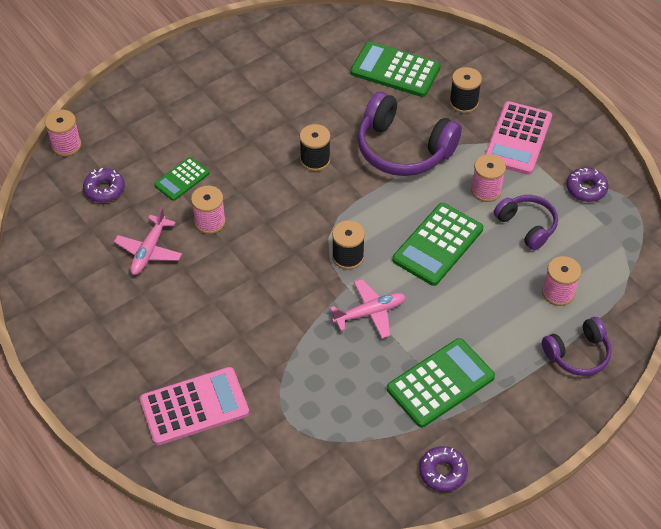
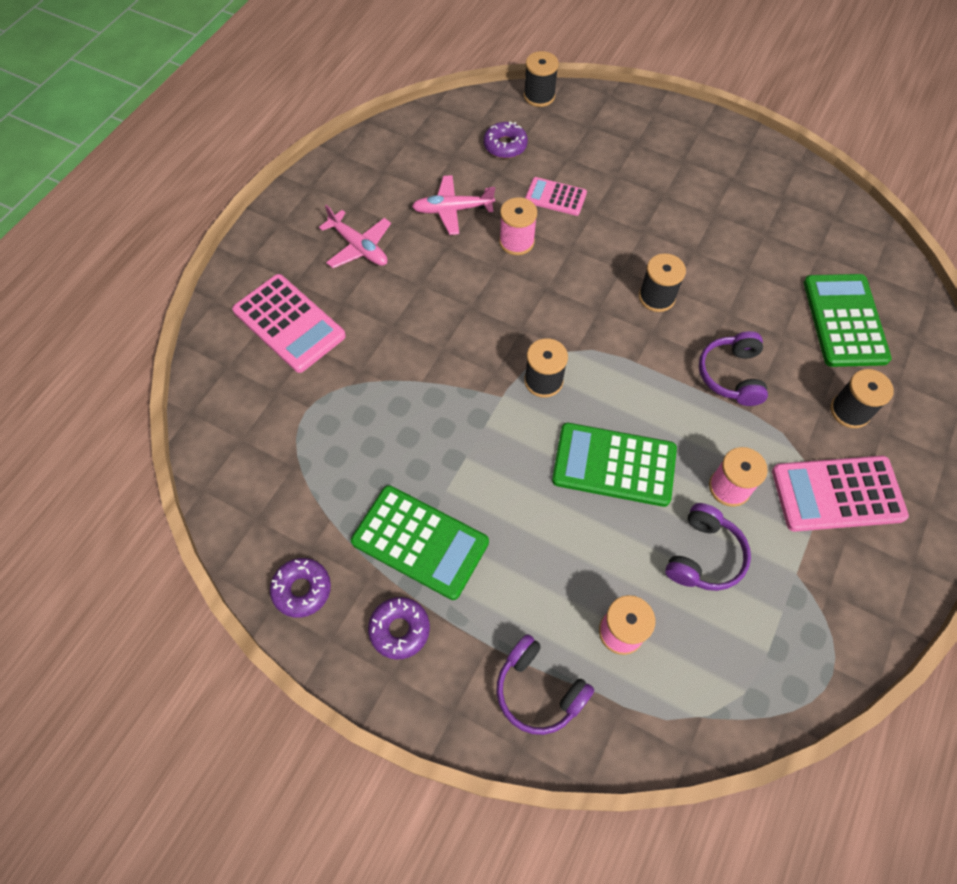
camera: 65 degrees right, 10 degrees up
pink spool [45,110,81,156] -> black spool [524,51,559,107]
green calculator [154,157,210,201] -> pink calculator [525,177,587,216]
pink plane [330,279,406,339] -> pink plane moved to [319,205,391,268]
purple headphones [358,92,462,176] -> purple headphones [699,331,768,406], size x0.59
purple donut [566,167,608,202] -> purple donut moved to [368,597,430,659]

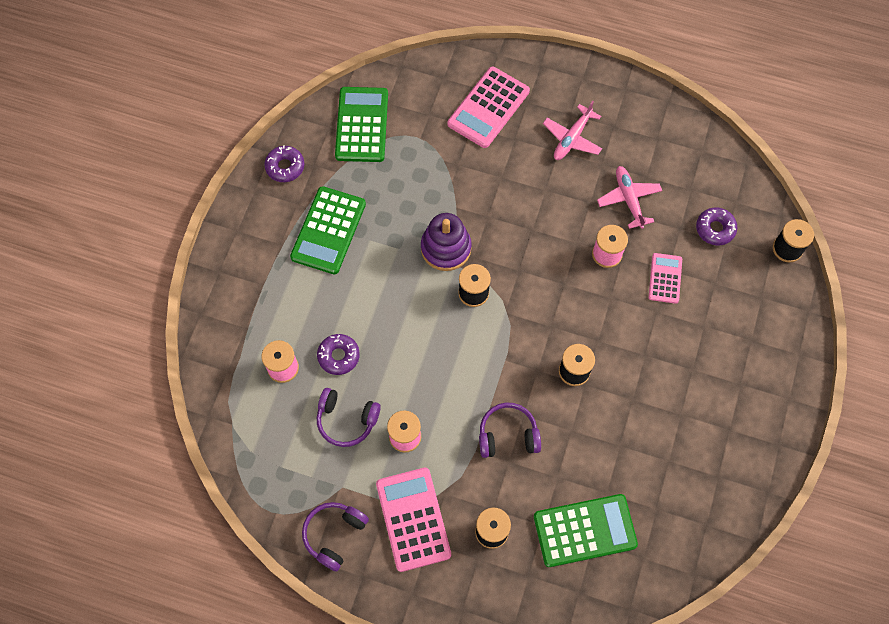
camera: 80 degrees right, 5 degrees up
purple donut [368,597,430,659] -> purple donut moved to [317,334,360,375]
purple headphones [496,634,594,735] -> purple headphones moved to [302,502,369,572]
green calculator [552,423,677,507] -> green calculator moved to [335,87,388,162]
none -> purple stacking toy [421,213,472,271]

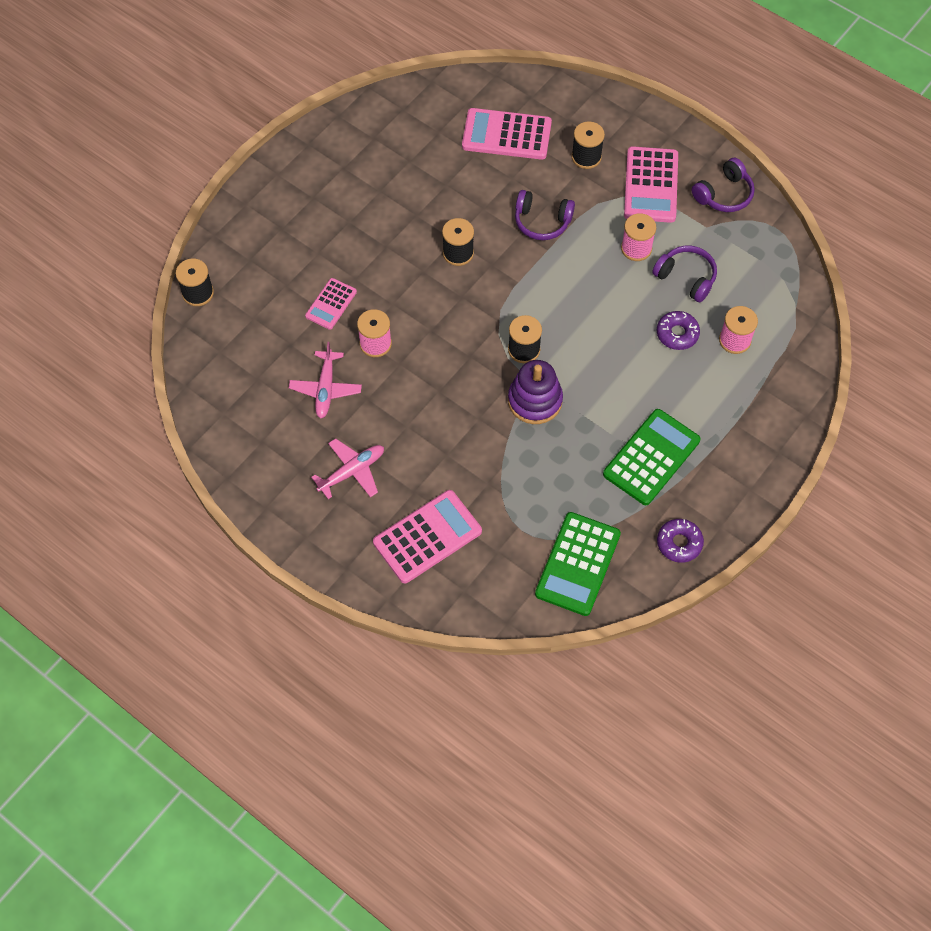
camera: 160 degrees left, 5 degrees down
green calculator [534,494,638,567] -> pink calculator [462,108,552,160]
purple donut [696,208,737,245] -> none

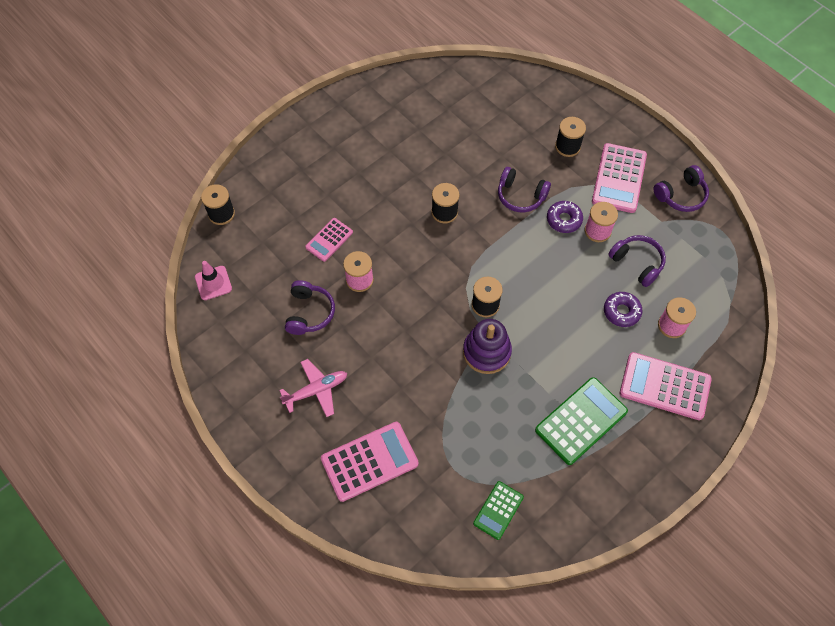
camera: 10 degrees right, 0 degrees up
pink plane [289,342,362,418] -> purple headphones [285,280,335,335]
pink calculator [462,108,552,160] -> pink calculator moved to [620,352,712,420]
green calculator [535,512,621,616] -> green calculator [473,481,524,540], size x0.58
purple donut [657,519,704,563] -> purple donut moved to [547,201,583,233]
none -> pink traffic cone [195,261,232,300]

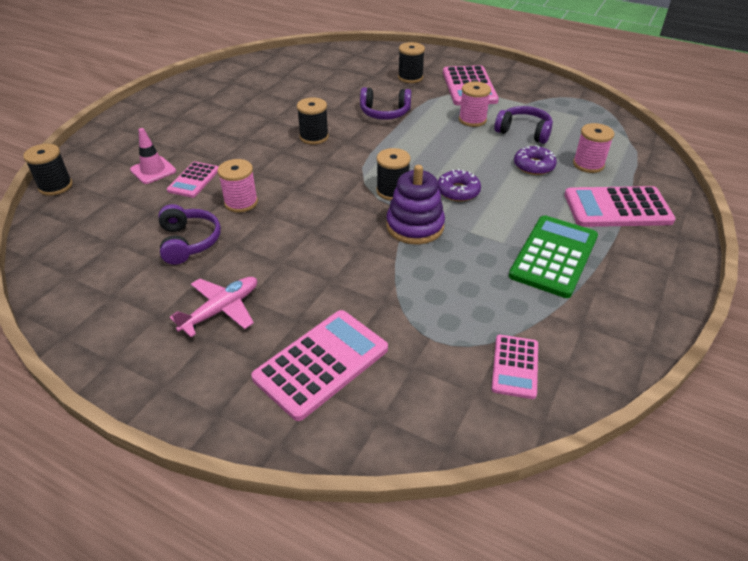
camera: 20 degrees left, 20 degrees down
pink traffic cone [195,261,232,300] -> pink traffic cone moved to [130,128,176,184]
green calculator [473,481,524,540] -> pink calculator [492,335,538,399]
purple donut [547,201,583,233] -> purple donut moved to [438,169,481,202]
purple headphones [653,165,709,212] -> none

